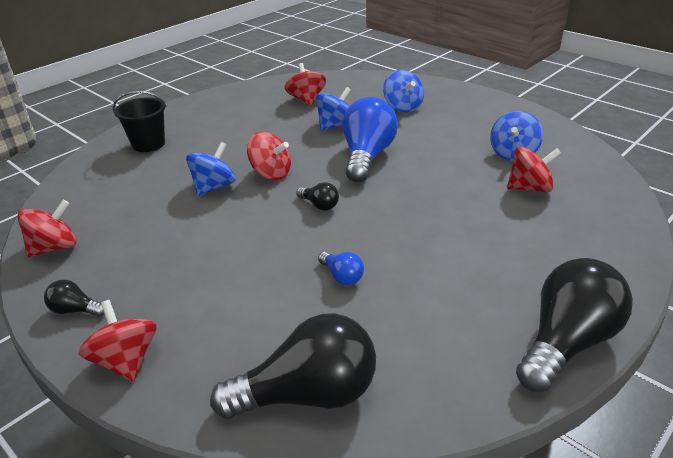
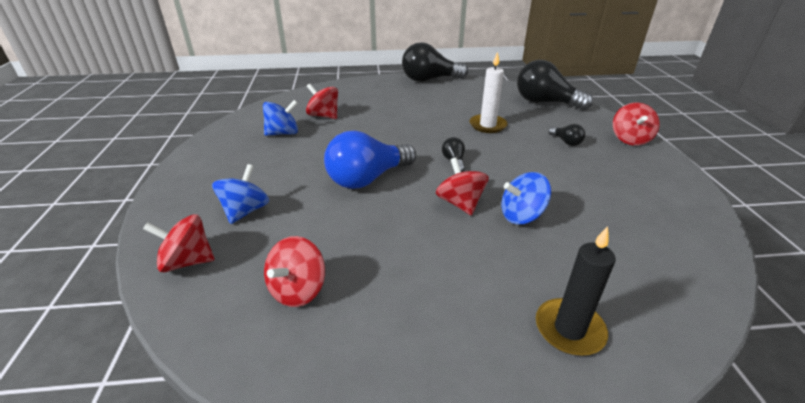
camera: 140 degrees left, 0 degrees up
red spinning top [17,200,76,258] -> red spinning top moved to [143,214,215,272]
black light bulb [44,280,104,317] -> black light bulb moved to [549,124,586,146]
black bucket [113,91,167,152] -> black candle [536,226,616,356]
blue spinning top [316,87,351,131] -> none
blue light bulb [318,252,364,285] -> white candle [470,52,507,133]

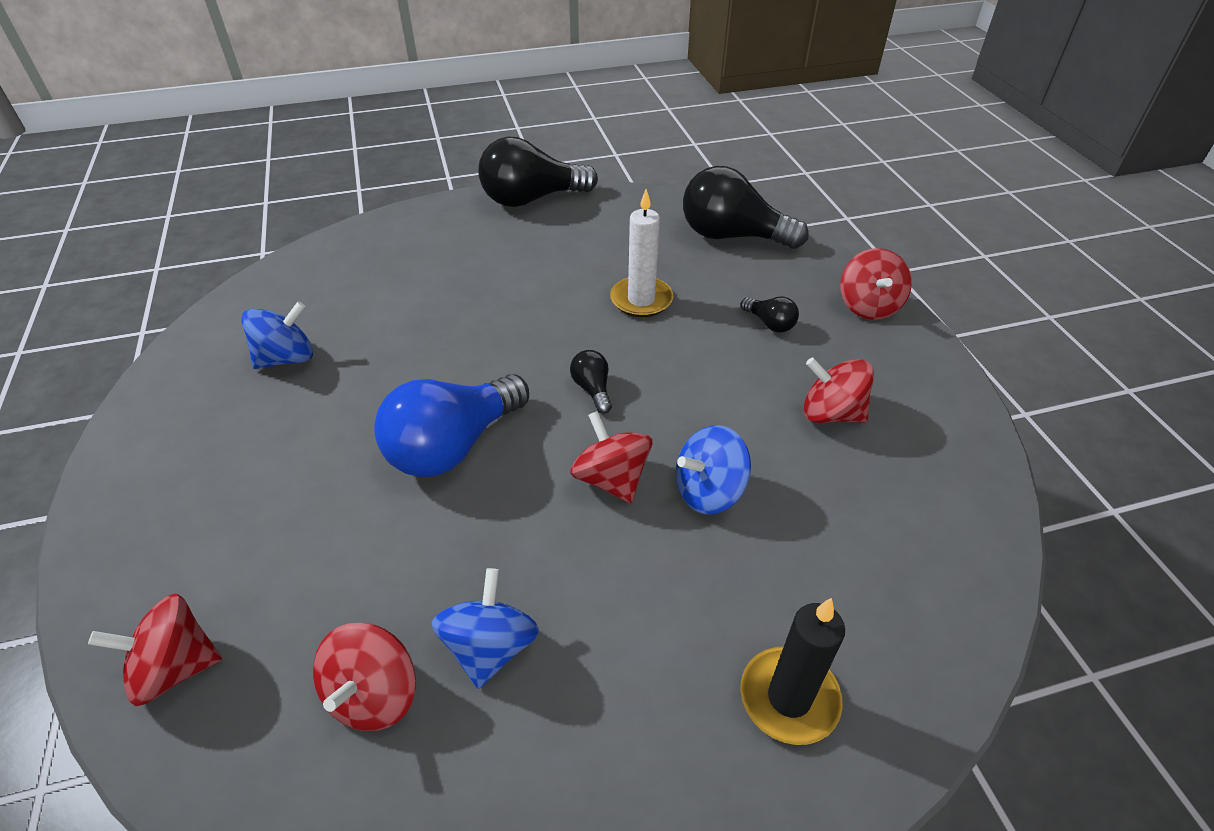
camera: 10 degrees left, 10 degrees up
blue spinning top [212,164,269,224] -> blue spinning top moved to [432,568,539,689]
red spinning top [306,84,338,119] -> red spinning top moved to [803,357,874,423]

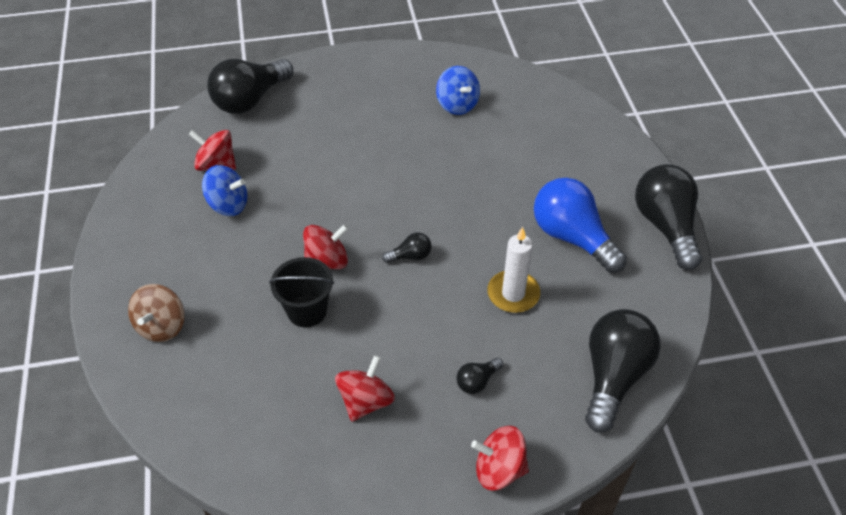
camera: 95 degrees right, 5 degrees up
red spinning top [88,594,222,706] -> black light bulb [207,59,293,114]
blue light bulb [374,374,529,477] -> blue light bulb moved to [534,178,627,273]
blue spinning top [676,425,751,515] -> black bucket [269,257,334,327]
black candle [741,598,845,745] -> brown spinning top [128,284,185,342]

